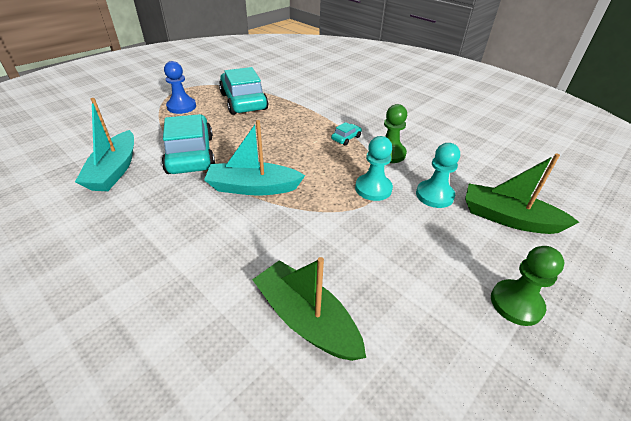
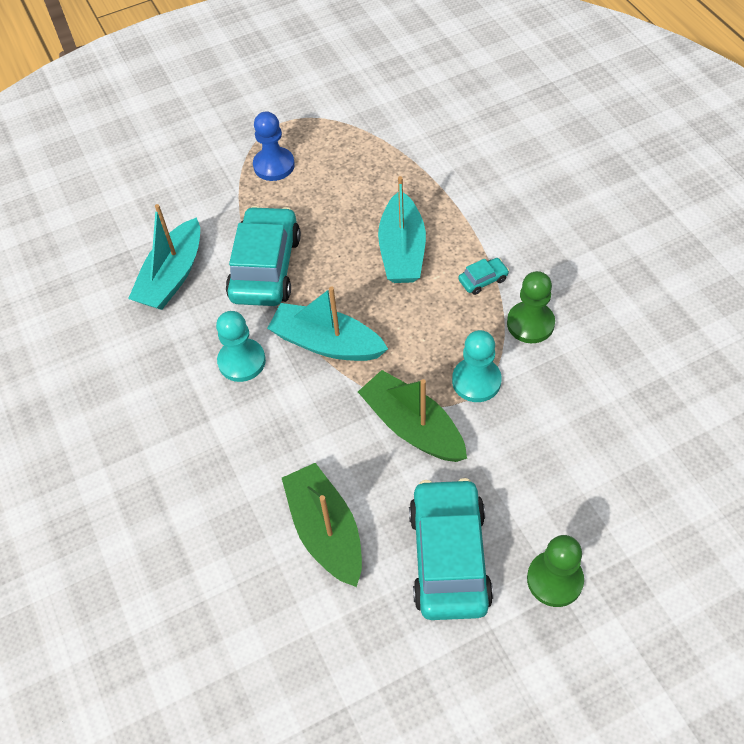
camera: 25 degrees right, 15 degrees up
turquoise car [219,67,268,115] -> turquoise car moved to [409,478,493,620]
turquoise pawn [416,143,460,208] -> turquoise pawn moved to [216,311,266,382]
green boat [465,153,579,234] -> green boat moved to [358,370,467,462]
none -> turquoise boat [378,176,426,283]

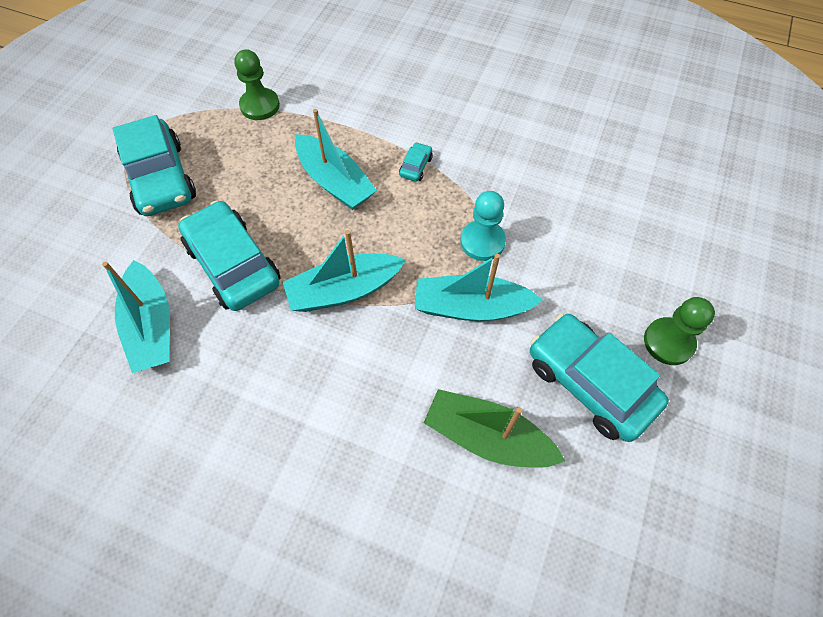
camera: 45 degrees left, 5 degrees up
turquoise pawn [216,311,266,382] -> none
blue pawn [253,111,295,181] -> turquoise car [113,115,196,216]
green boat [358,370,467,462] -> turquoise boat [415,254,543,321]
green pawn [507,271,555,343] -> green pawn moved to [234,49,280,120]

